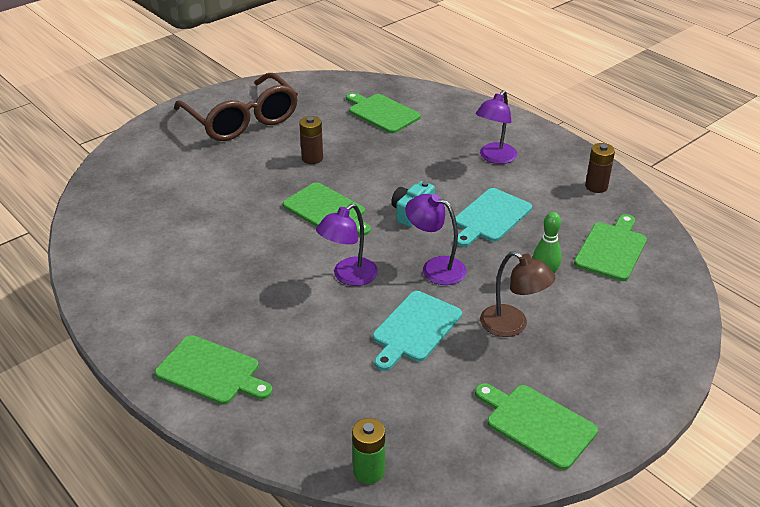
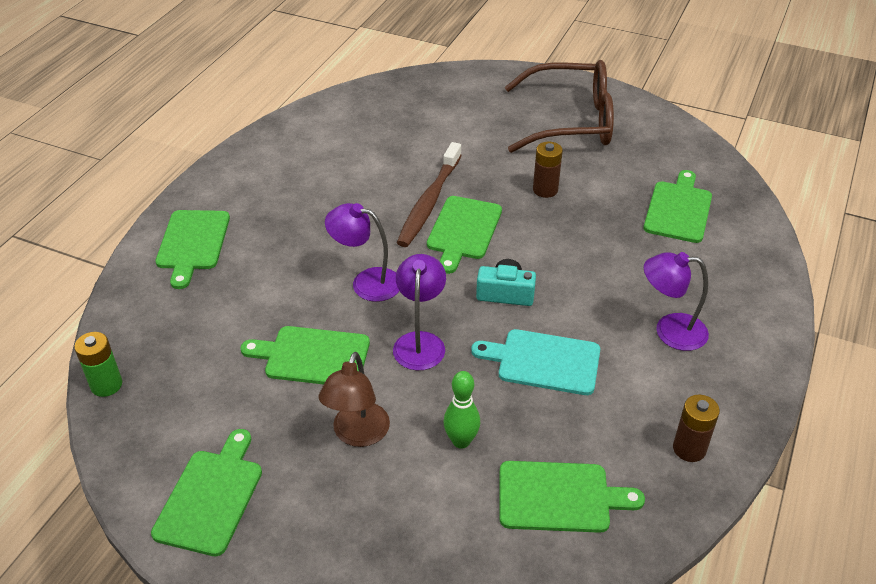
camera: 65 degrees right, 5 degrees up
brown glasses [174,73,298,141] -> brown glasses turned 120 degrees counterclockwise [505,60,614,153]
turquoise cutting board [373,291,462,371] -> green cutting board [241,326,370,385]
none -> brown toothbrush [397,142,462,247]

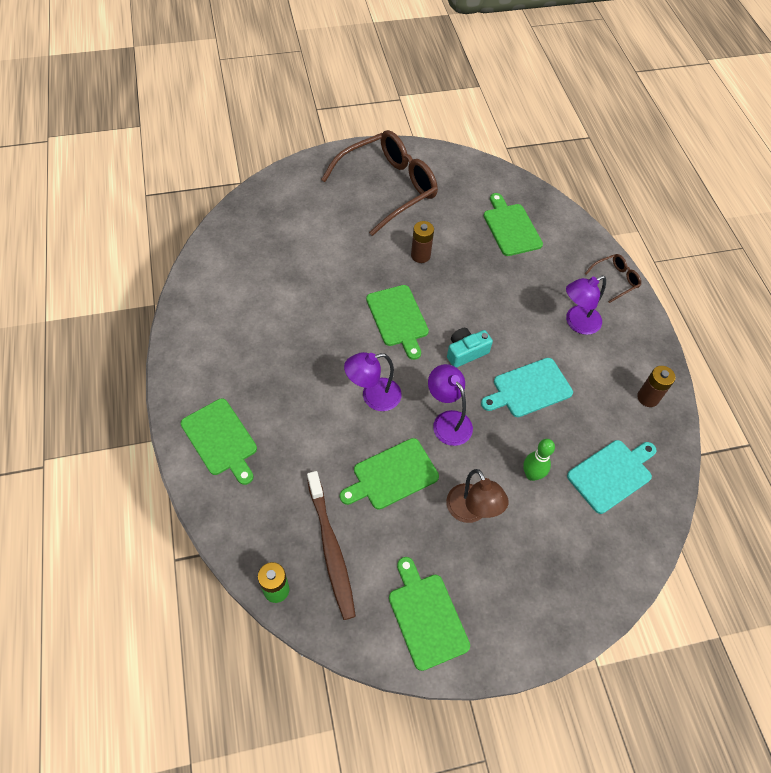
camera: 40 degrees left, 15 degrees up
brown toothbrush [397,142,462,247] -> brown toothbrush moved to [307,471,356,620]
green cutting board [499,461,645,533] -> turquoise cutting board [567,440,657,514]
none -> brown glasses [585,254,641,303]

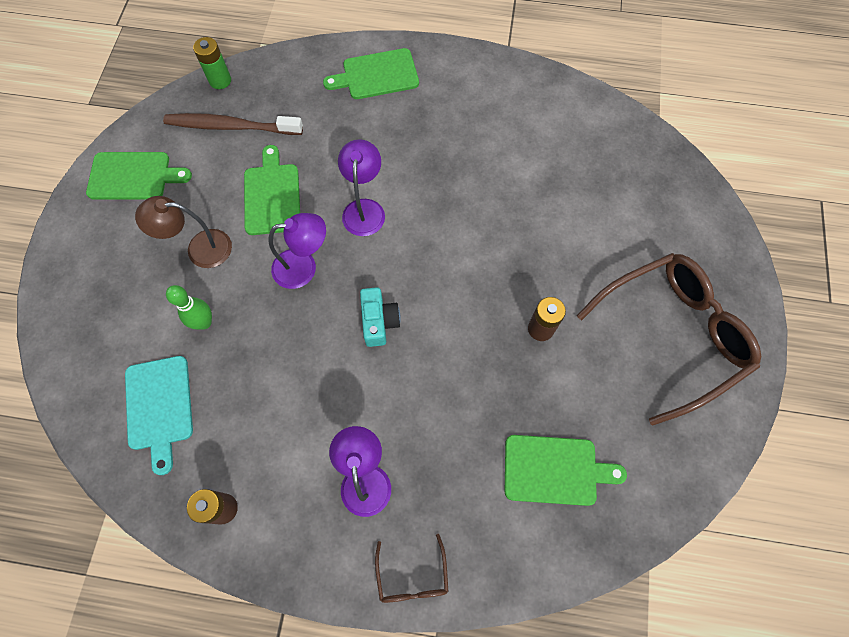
camera: 115 degrees right, 10 degrees up
brown glasses [321,130,438,236] -> brown glasses turned 105 degrees counterclockwise [577,253,761,426]
green cutting board [366,285,429,360] -> none
turquoise cutting board [481,358,573,417] -> none

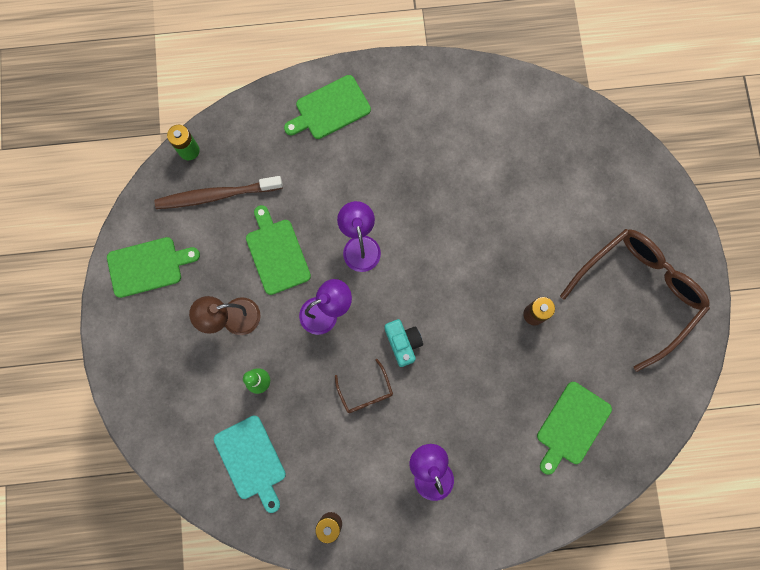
camera: 15 degrees left, 10 degrees up
brown glasses [375,534,448,603] -> brown glasses moved to [335,358,393,413]
green cutting board [505,435,627,506] -> green cutting board turned 135 degrees clockwise [537,382,612,475]

